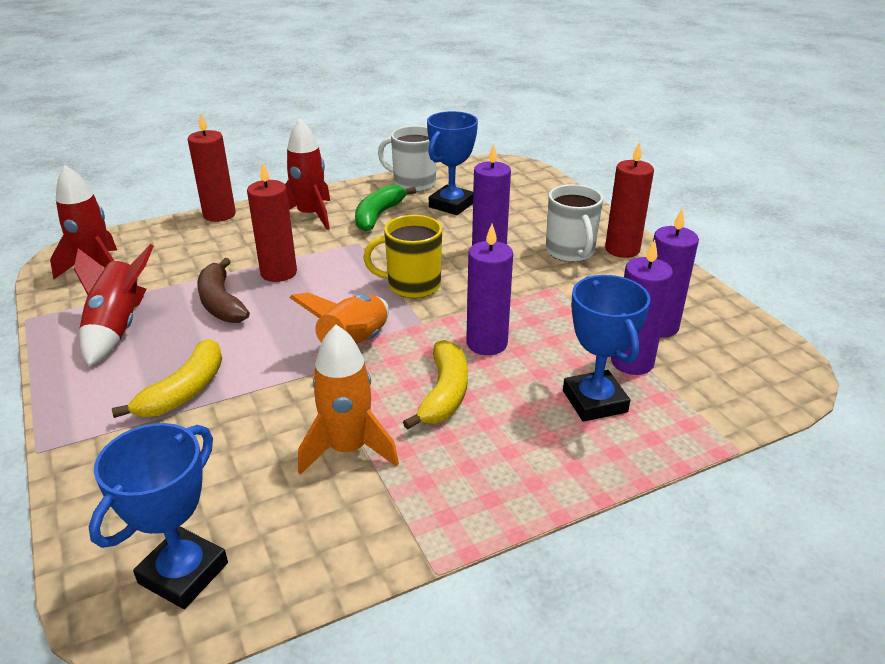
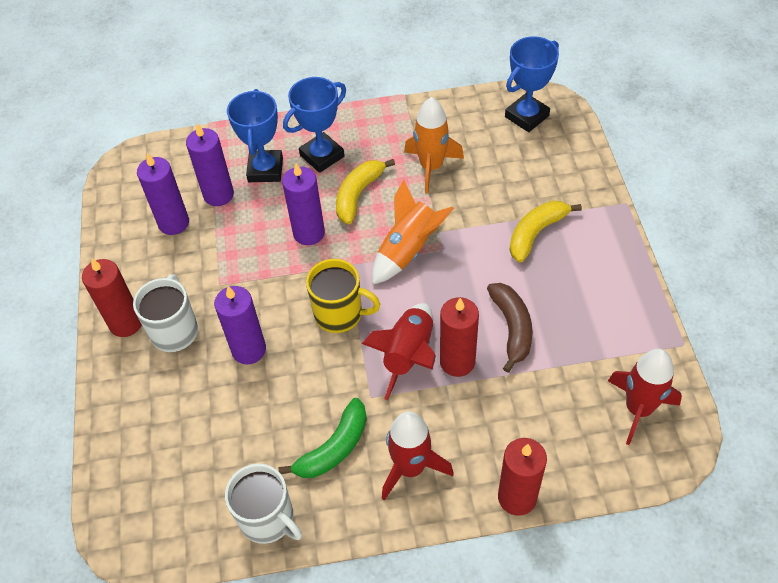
camera: 160 degrees left, 20 degrees up
red rocket [74,244,154,367] -> red rocket moved to [362,303,436,400]
blue trophy [427,111,478,215] -> blue trophy moved to [283,77,346,173]

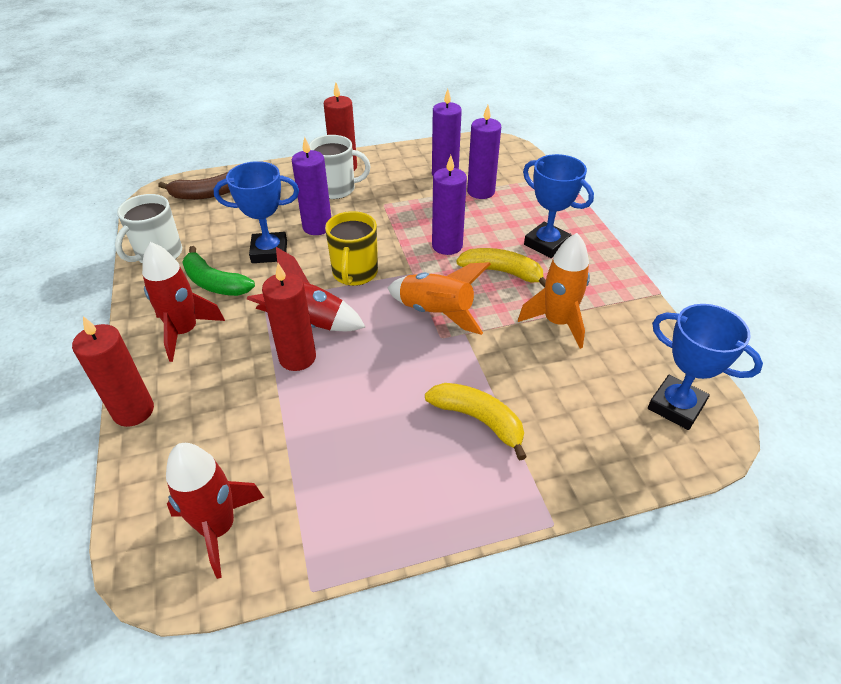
camera: 80 degrees right, 10 degrees down
blue trophy [227,89,283,182] -> blue trophy moved to [214,161,299,263]
brown banana [487,283,533,373] -> brown banana moved to [158,172,230,200]

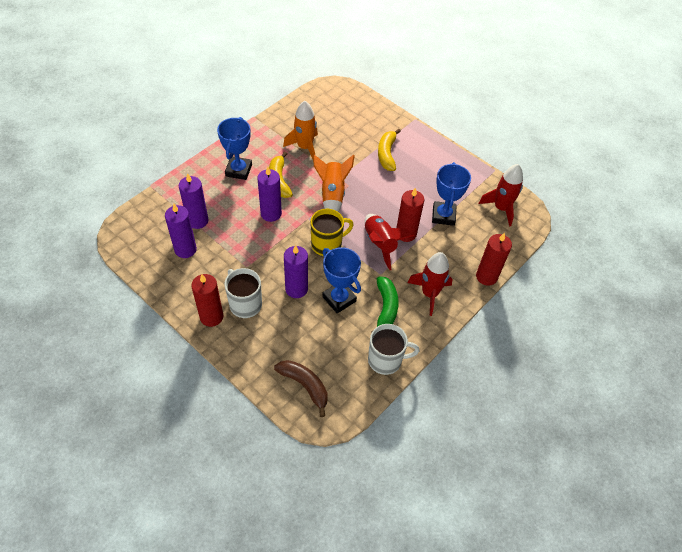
camera: 125 degrees left, 10 degrees up
blue trophy [648,304,763,430] -> blue trophy moved to [432,162,471,226]

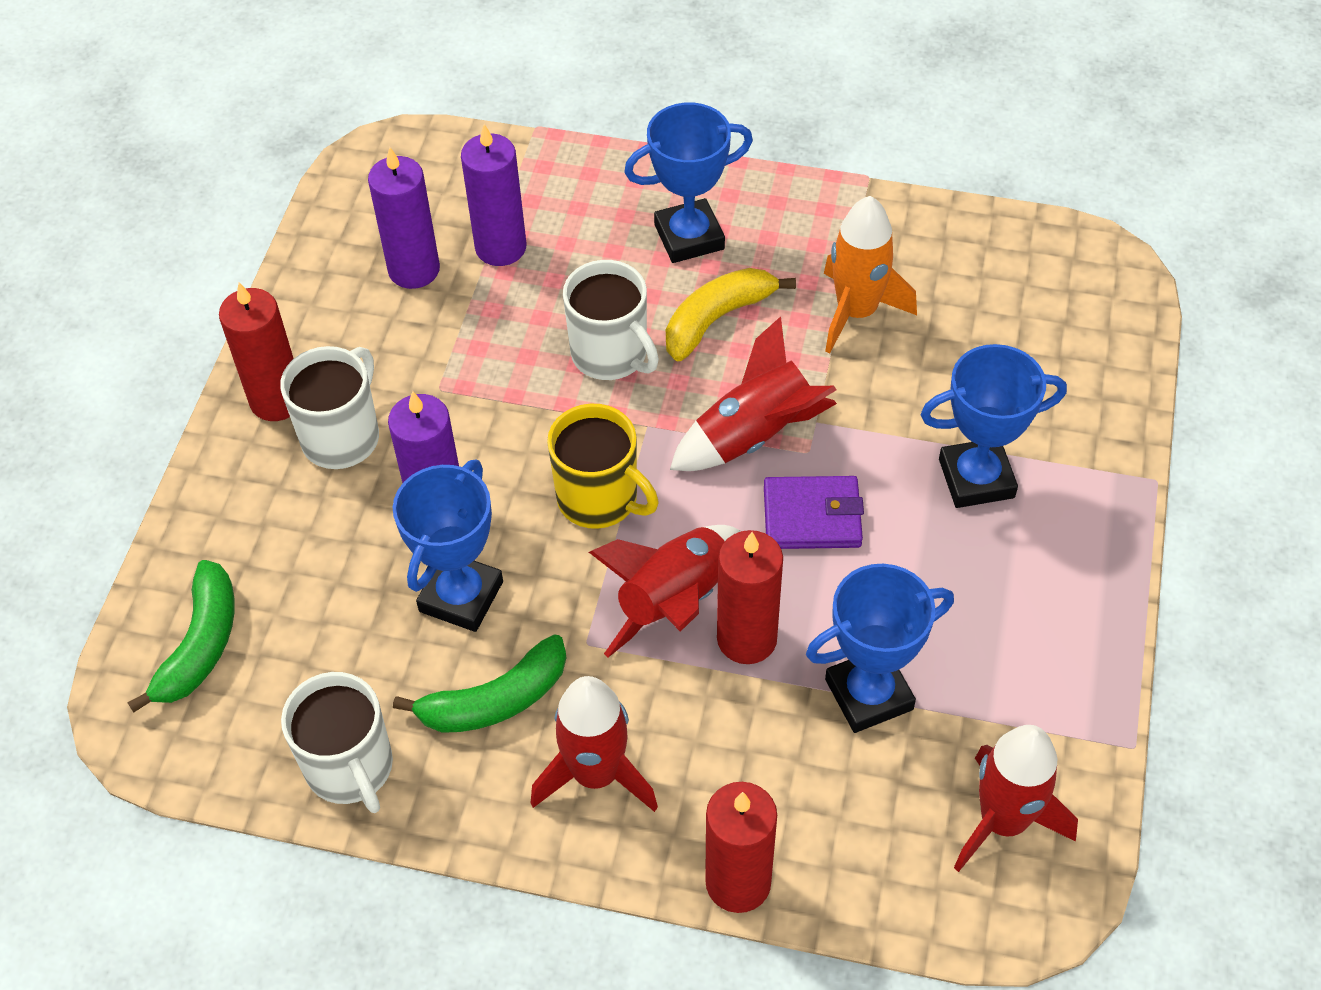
camera: 65 degrees right, 0 degrees up
purple candle [257,167,282,222] -> white mug [563,260,659,380]
brown banana [274,360,328,417] -> green banana [127,560,235,713]
orange rocket [313,154,355,212] -> red rocket [670,316,837,471]
yellow banana [378,129,401,171] -> blue trophy [920,344,1067,508]
none -> purple wallet [764,476,864,549]

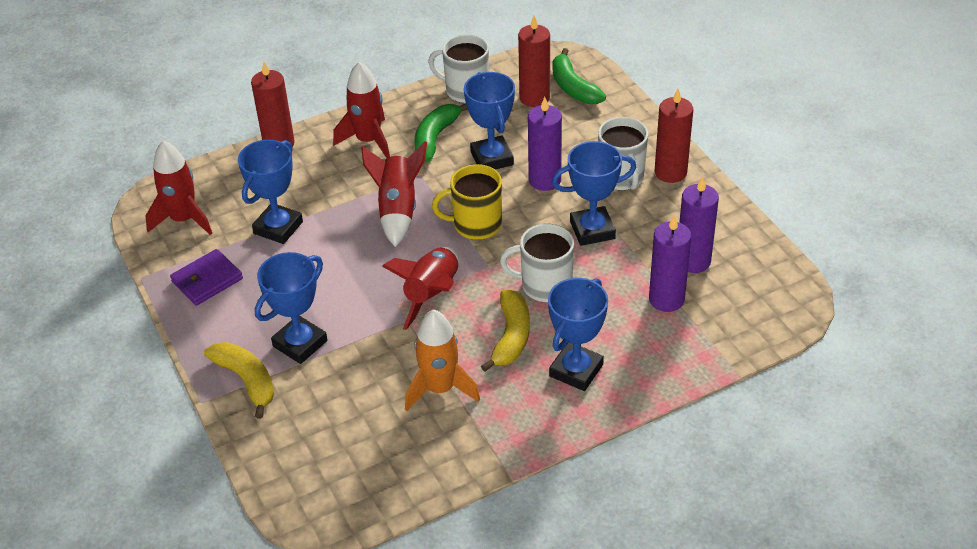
camera: 140 degrees right, 10 degrees down
red candle [717,530,783,664] -> red candle moved to [518,16,550,107]
purple wallet [764,476,864,549] -> purple wallet moved to [170,249,243,306]
none -> yellow banana [204,342,274,419]
none -> blue trophy [552,141,637,246]

